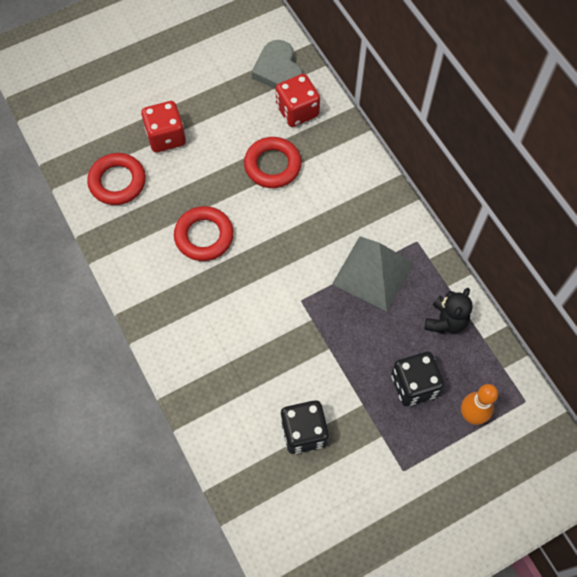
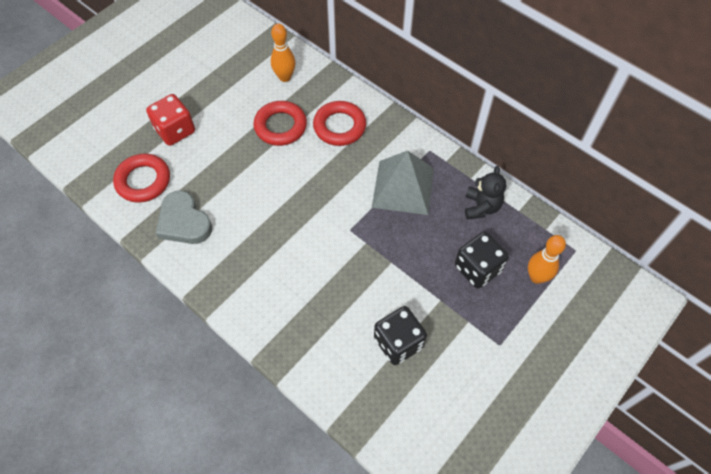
camera: 20 degrees left, 5 degrees down
red ring [174,206,234,261] -> red ring moved to [313,101,366,146]
grey heart [252,40,303,89] -> grey heart moved to [156,190,212,244]
red dice [276,74,320,127] -> orange bowling pin [271,24,296,82]

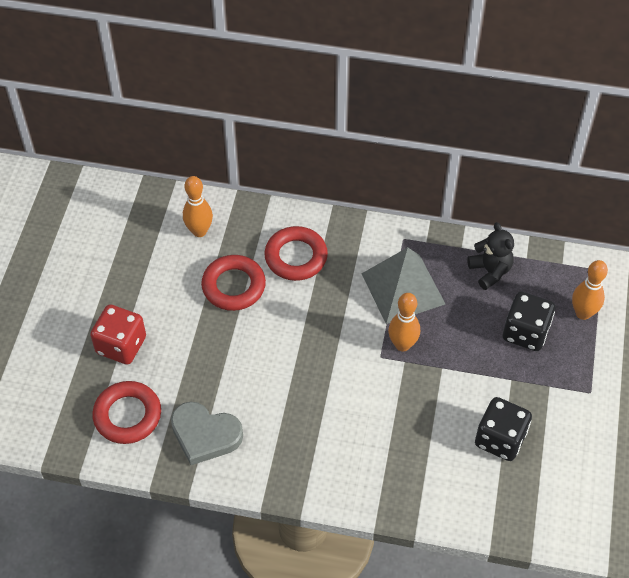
camera: 30 degrees left, 5 degrees down
none -> orange bowling pin [388,293,420,351]

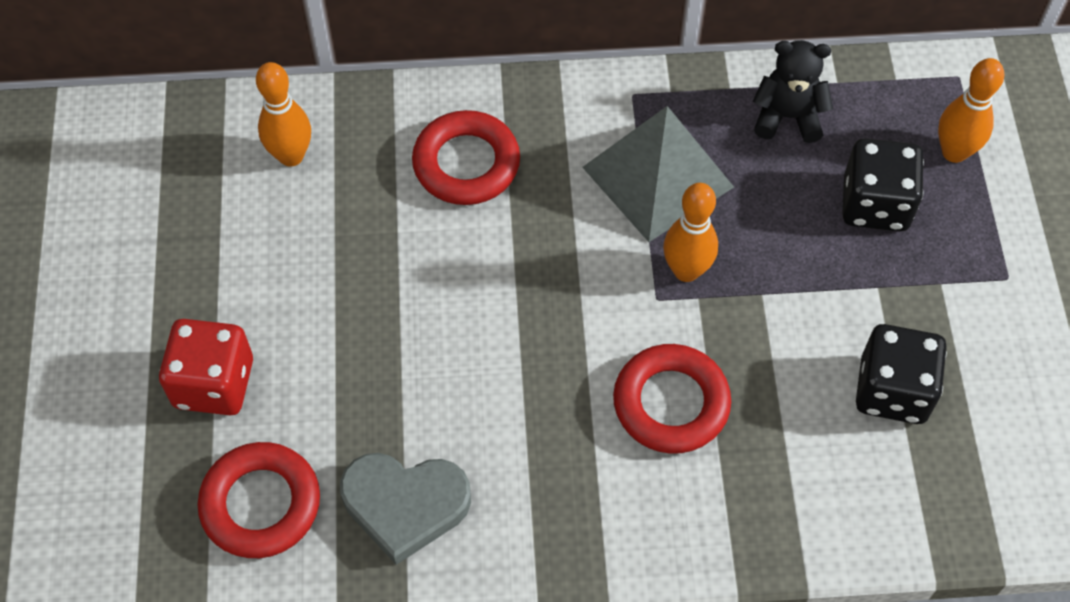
camera: 15 degrees left, 5 degrees up
red ring [201,255,266,311] -> red ring moved to [613,344,731,454]
black teddy bear [467,222,514,290] -> black teddy bear turned 45 degrees counterclockwise [753,40,833,143]

